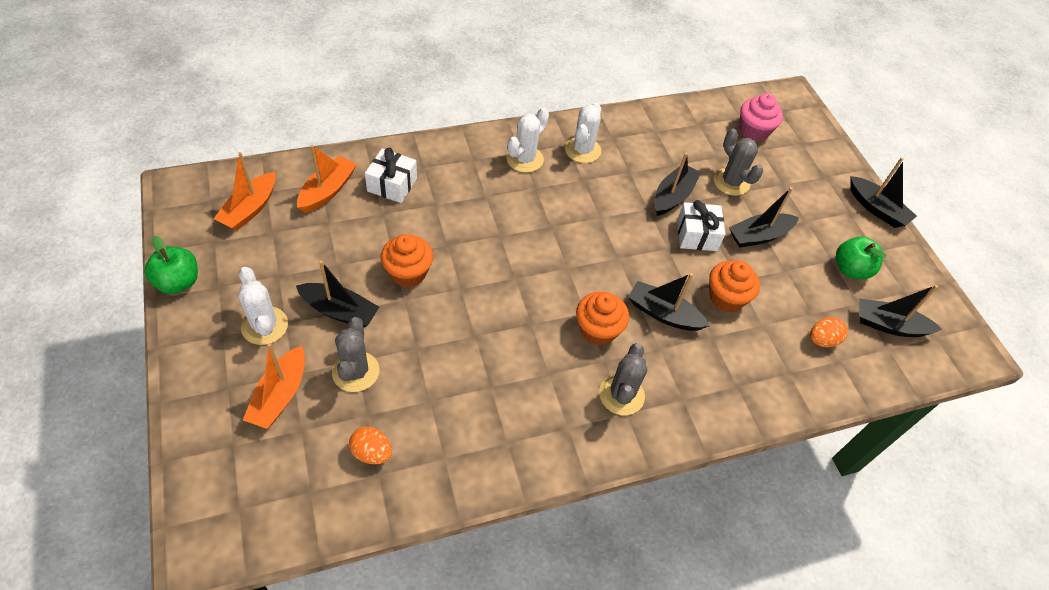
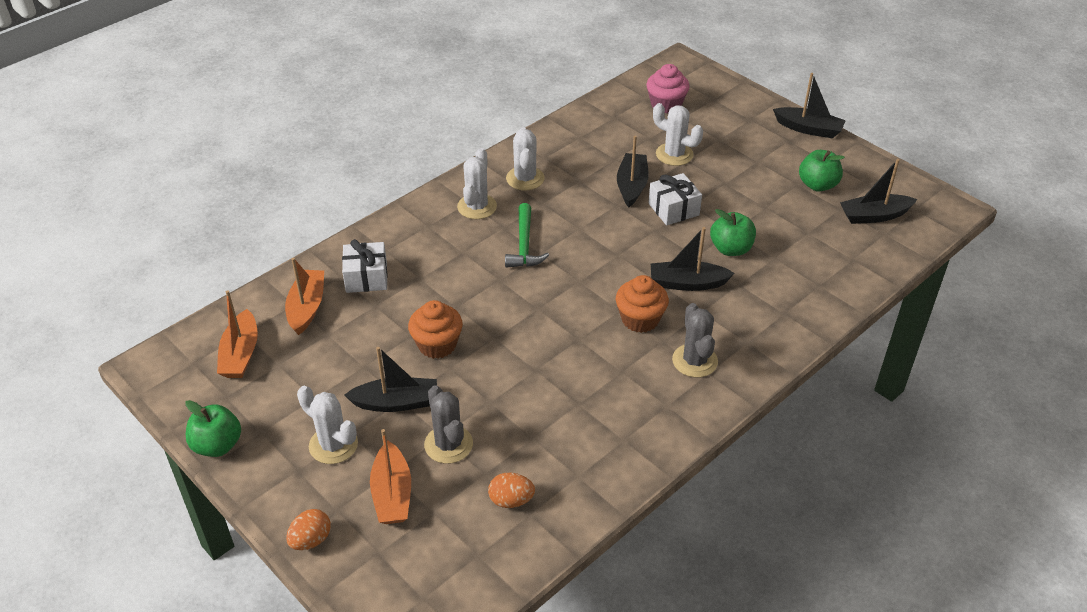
camera: 20 degrees left, 10 degrees down
orange cupcake [709,261,760,312] -> green apple [710,209,756,256]
grey cactus [713,129,763,196] -> white cactus [653,103,703,166]
black boat [729,187,799,247] -> none
orange egg [810,317,848,347] -> orange egg moved to [286,509,331,550]
none -> green hammer [505,203,549,268]

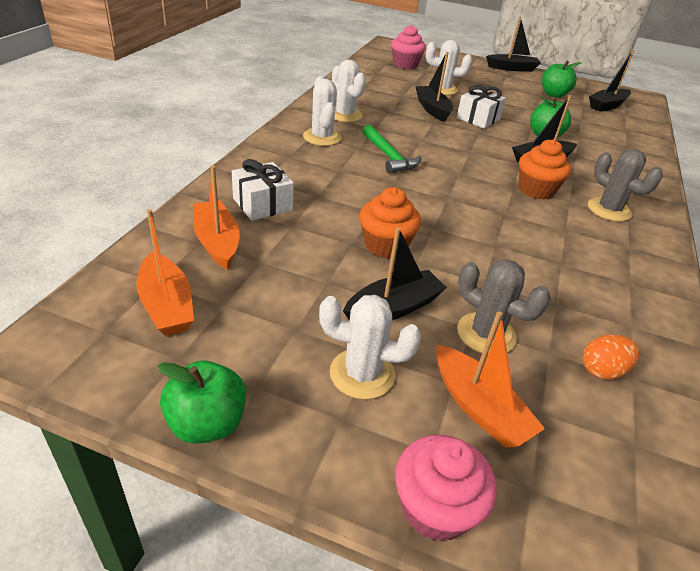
camera: 30 degrees left, 5 degrees down
orange egg [286,509,331,550] -> pink cupcake [395,435,497,542]

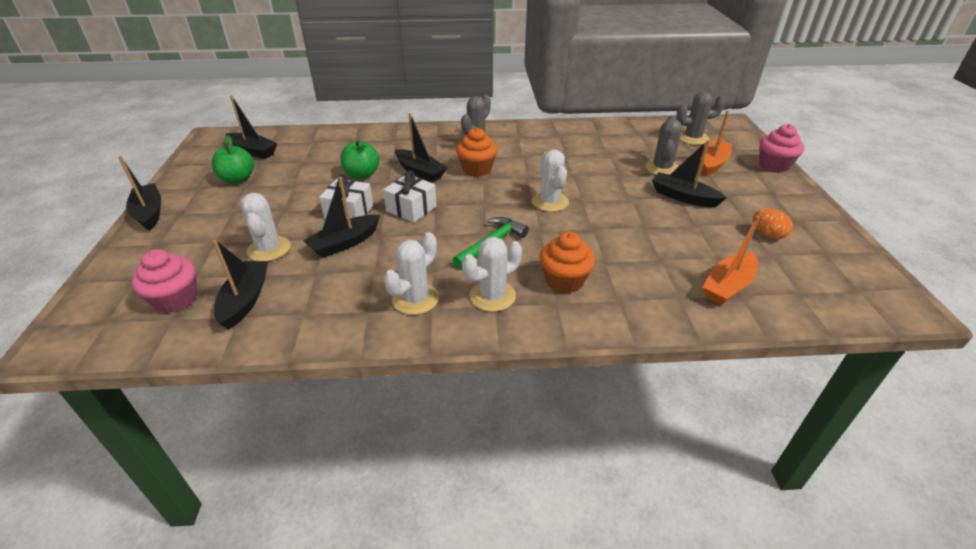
camera: 110 degrees left, 0 degrees up
orange boat [136,209,194,336] -> none
green apple [158,361,246,444] -> none
white gift [232,159,294,221] -> white gift moved to [383,170,437,223]
white cactus [319,295,421,400] -> white cactus moved to [532,149,569,212]
orange cupcake [359,187,421,258] -> orange cupcake moved to [540,231,595,293]
orange egg [583,334,639,380] -> orange egg moved to [753,209,793,239]
none -> black boat [212,240,268,330]
none -> grey cactus [676,92,726,145]

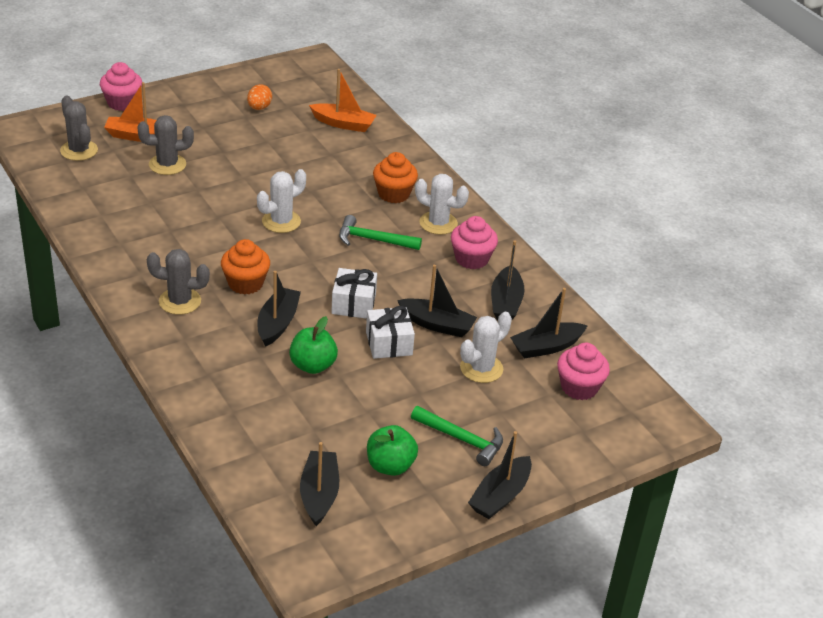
camera: 120 degrees left, 0 degrees up
white cactus [383,232,439,315] -> pink cupcake [451,216,498,269]
black boat [652,140,727,207] -> black boat moved to [491,240,525,320]
none -> green hammer [411,406,503,466]

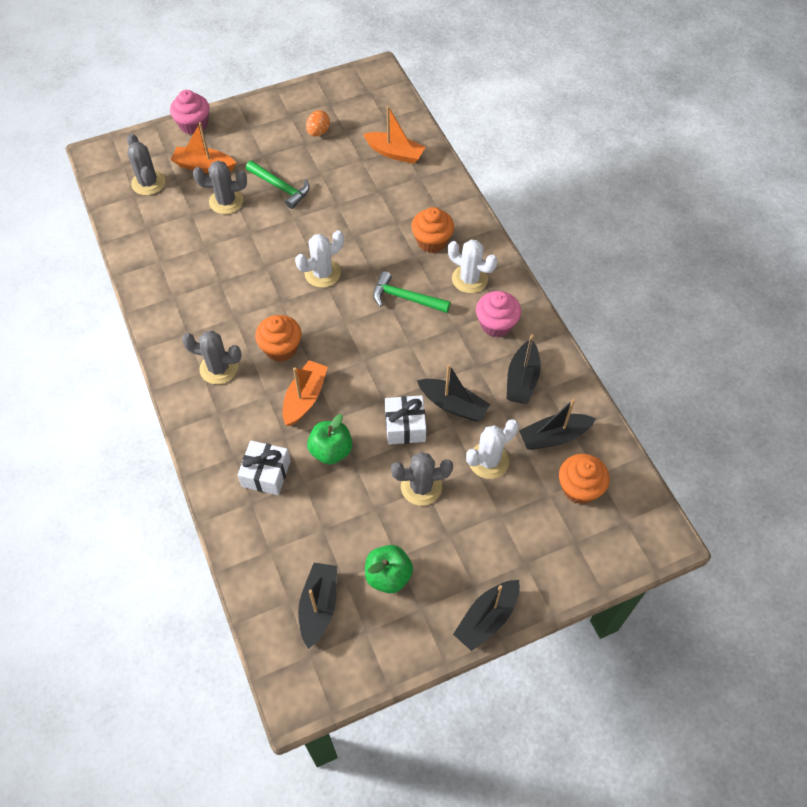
camera: 10 degrees right, 20 degrees up
black boat [258,271,301,347] -> orange boat [283,360,328,426]
white gift [331,268,377,319] -> white gift moved to [238,440,290,495]
green hammer [411,406,503,466] -> green hammer moved to [246,161,310,209]
pink cupcake [557,343,610,400] -> orange cupcake [559,454,610,504]
none -> grey cactus [391,452,453,506]

